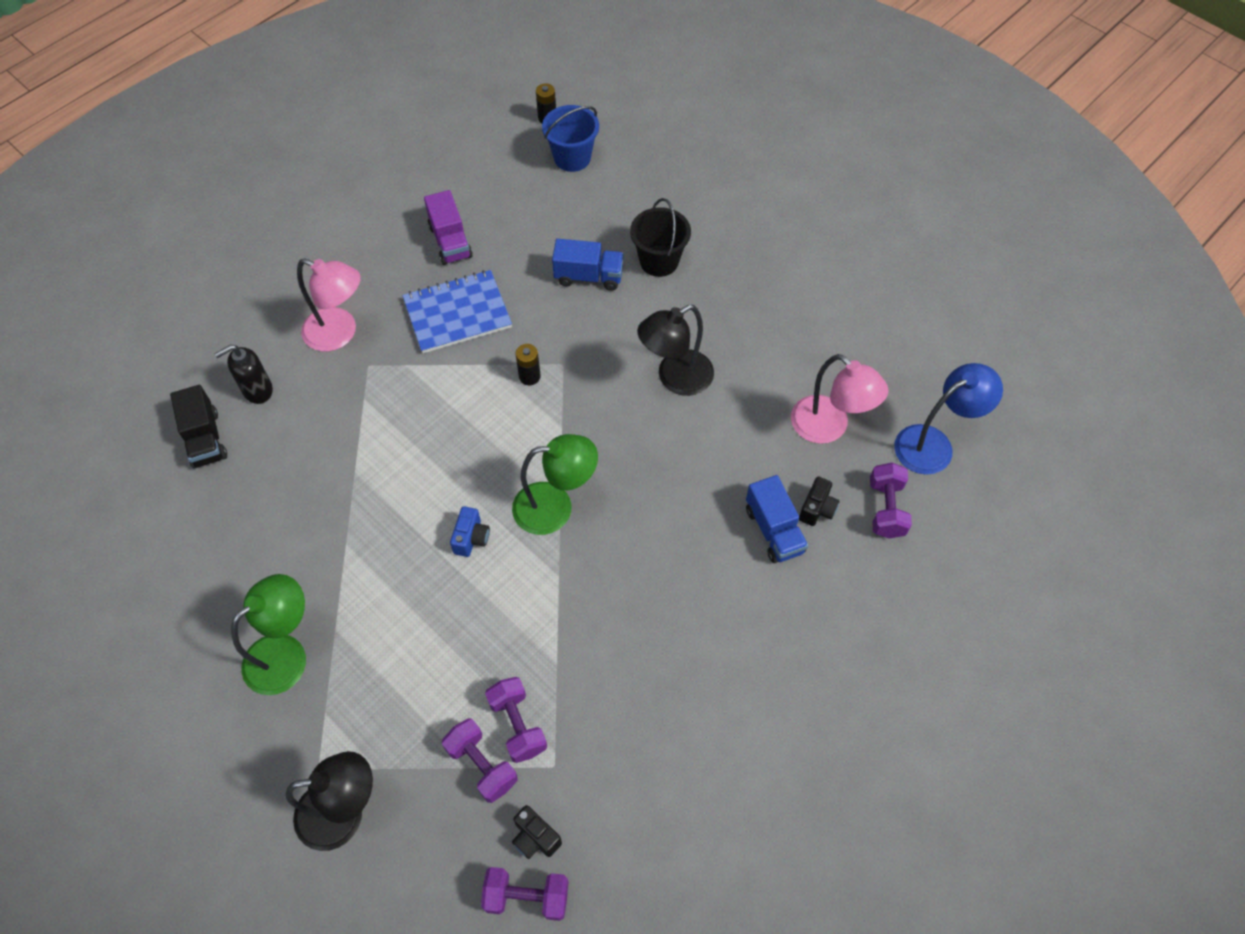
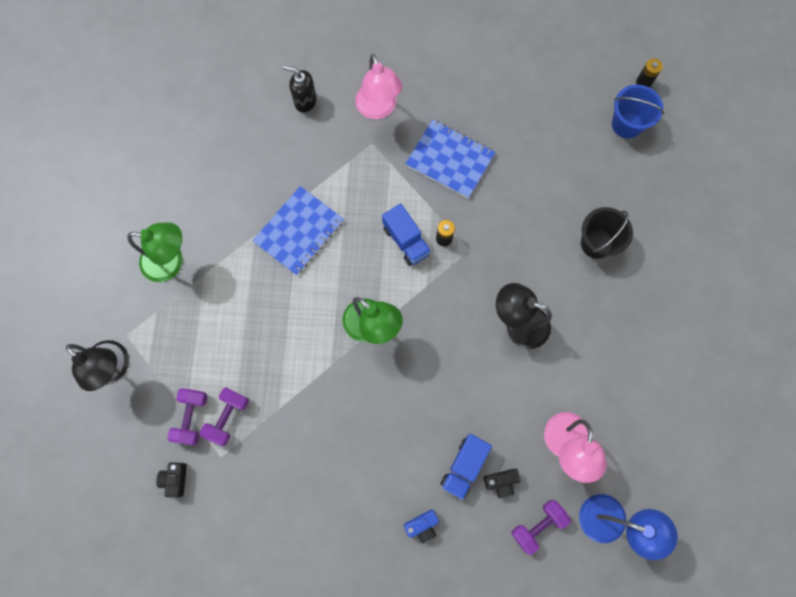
camera: 50 degrees right, 15 degrees up
black truck [170,385,227,469] -> none
purple truck [424,190,473,265] -> none
blue camera [450,506,490,557] -> blue camera moved to [404,509,439,543]
purple dumbbell [481,867,568,921] -> none
blue truck [552,239,624,291] -> blue truck moved to [382,203,431,266]
none -> blue notebook [252,186,344,275]

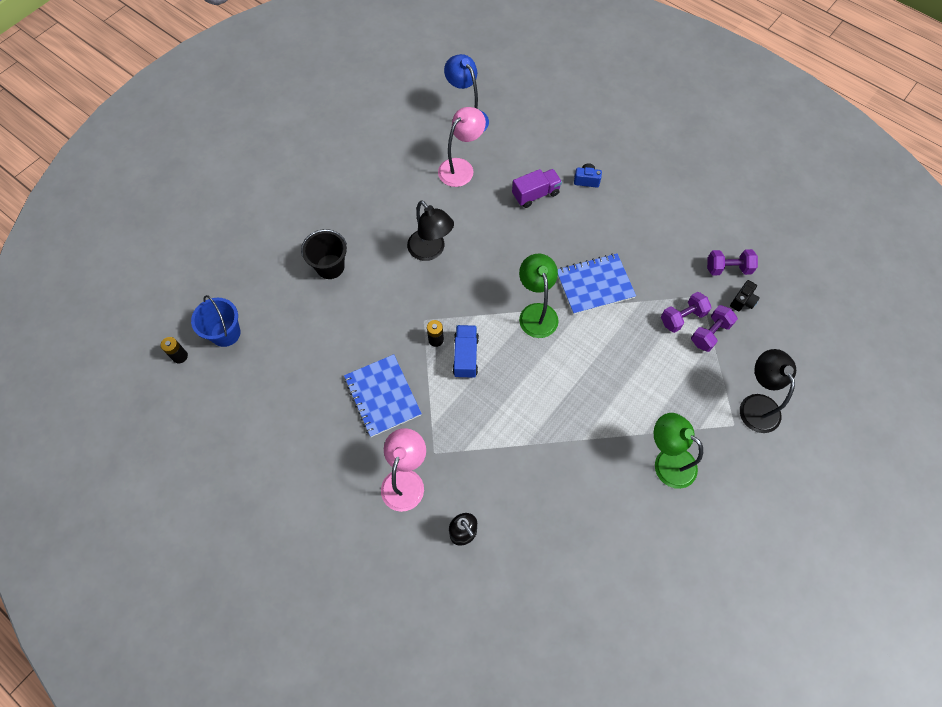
camera: 145 degrees left, 10 degrees down
blue notebook [252,186,344,275] -> blue notebook moved to [558,253,636,315]
blue truck [440,434,492,500] -> purple truck [512,169,562,208]
black camera [484,469,521,498] -> none
purple dumbbell [511,500,571,555] -> purple dumbbell moved to [707,249,758,276]

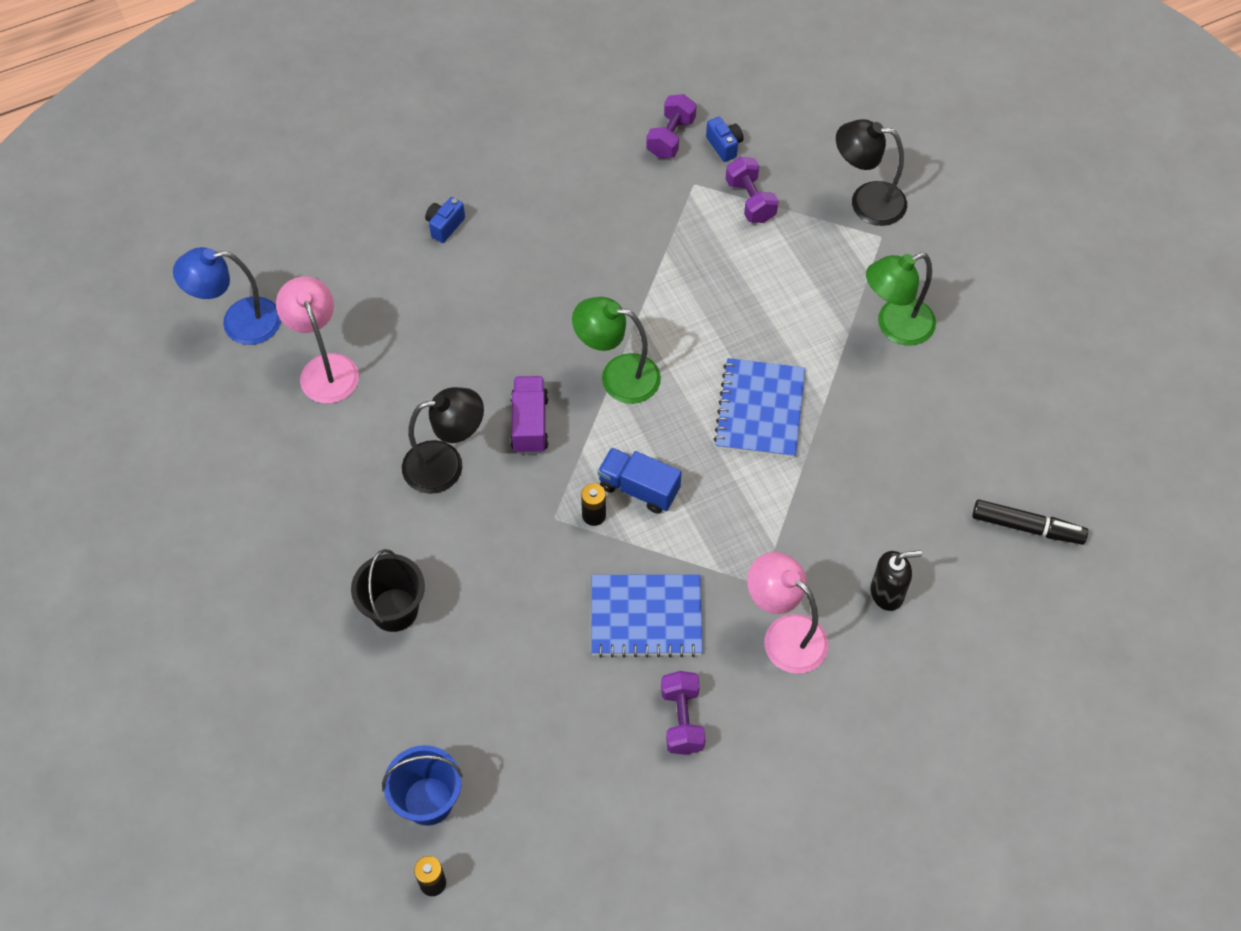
camera: 65 degrees left, 5 degrees down
purple truck [512,169,562,208] -> purple truck moved to [511,376,549,454]
blue notebook [558,253,636,315] -> blue notebook moved to [714,358,806,458]
purple dumbbell [661,292,712,333] -> purple dumbbell moved to [661,671,705,755]
black camera [730,280,760,311] -> blue camera [706,117,743,162]
none -> black marker [972,500,1088,544]

